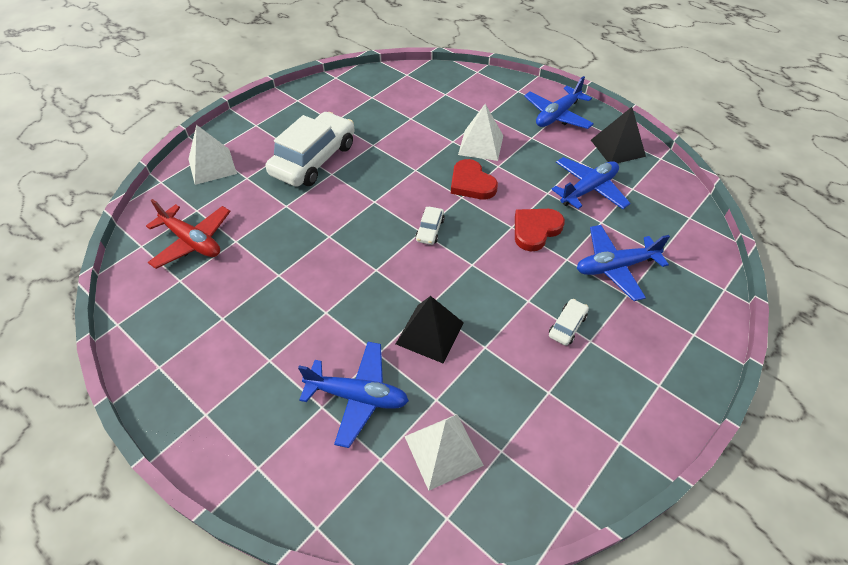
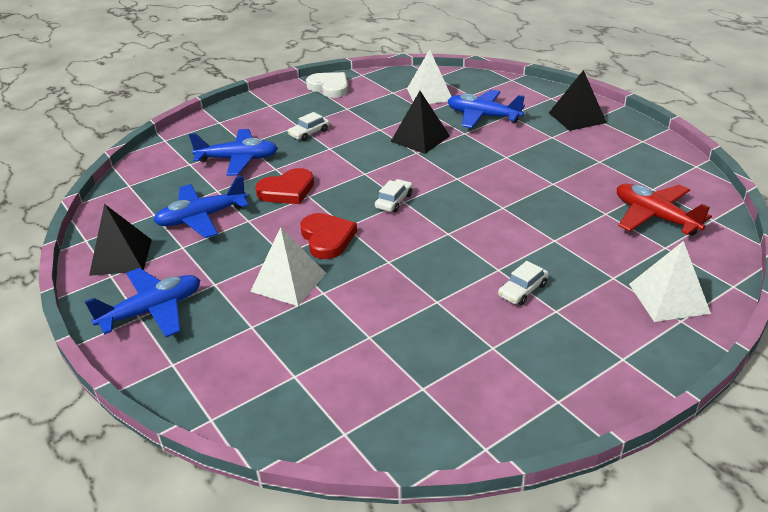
camera: 165 degrees left, 15 degrees down
white car [266,112,355,187] -> white car [498,261,549,305], size x0.42
none -> white heart [306,72,348,98]
none -> black pyramid [549,70,607,131]

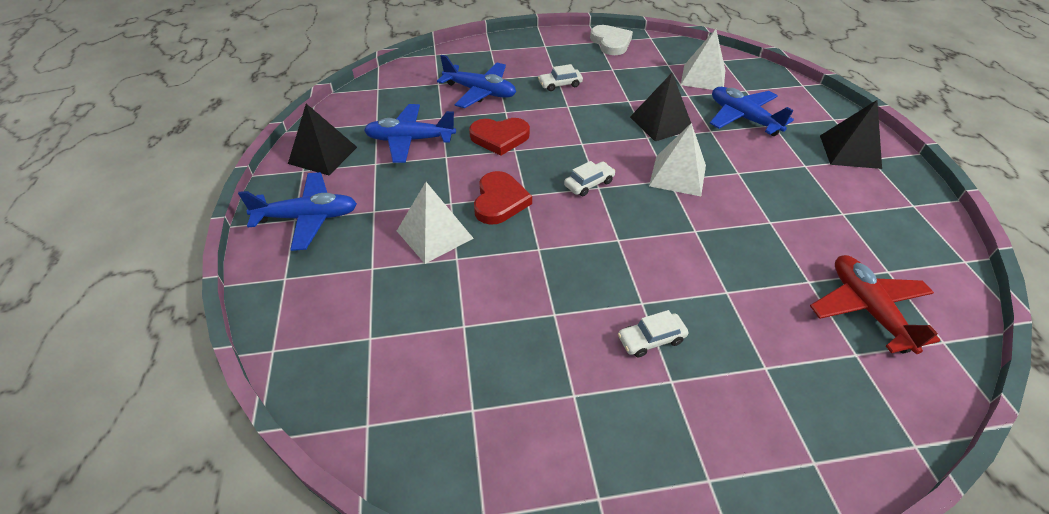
camera: 25 degrees right, 10 degrees up
white pyramid [629,241,711,322] -> white pyramid moved to [649,123,706,196]

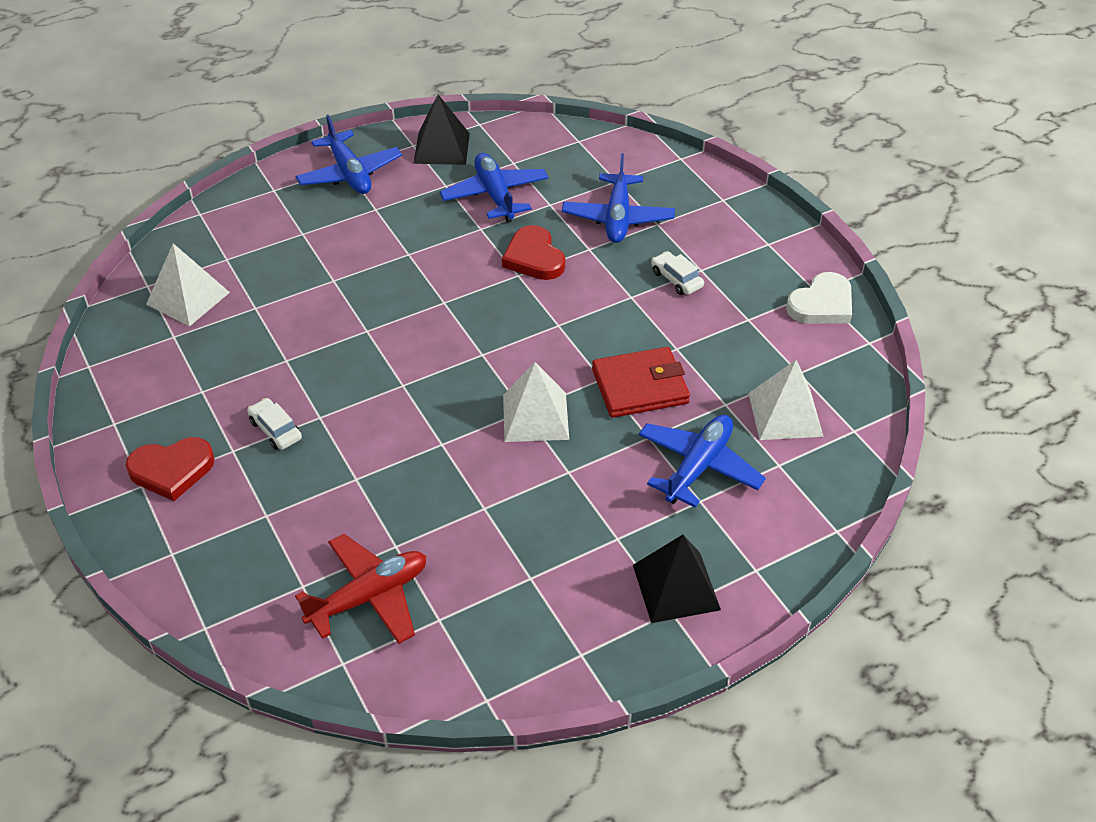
camera: 70 degrees right, 0 degrees up
white pyramid [397,182,474,264] -> white pyramid moved to [146,243,230,326]
red heart [474,171,532,225] -> red heart moved to [126,437,215,501]
white car [564,161,615,196] -> none
black pyramid [630,73,691,141] -> red wallet [592,347,690,418]

